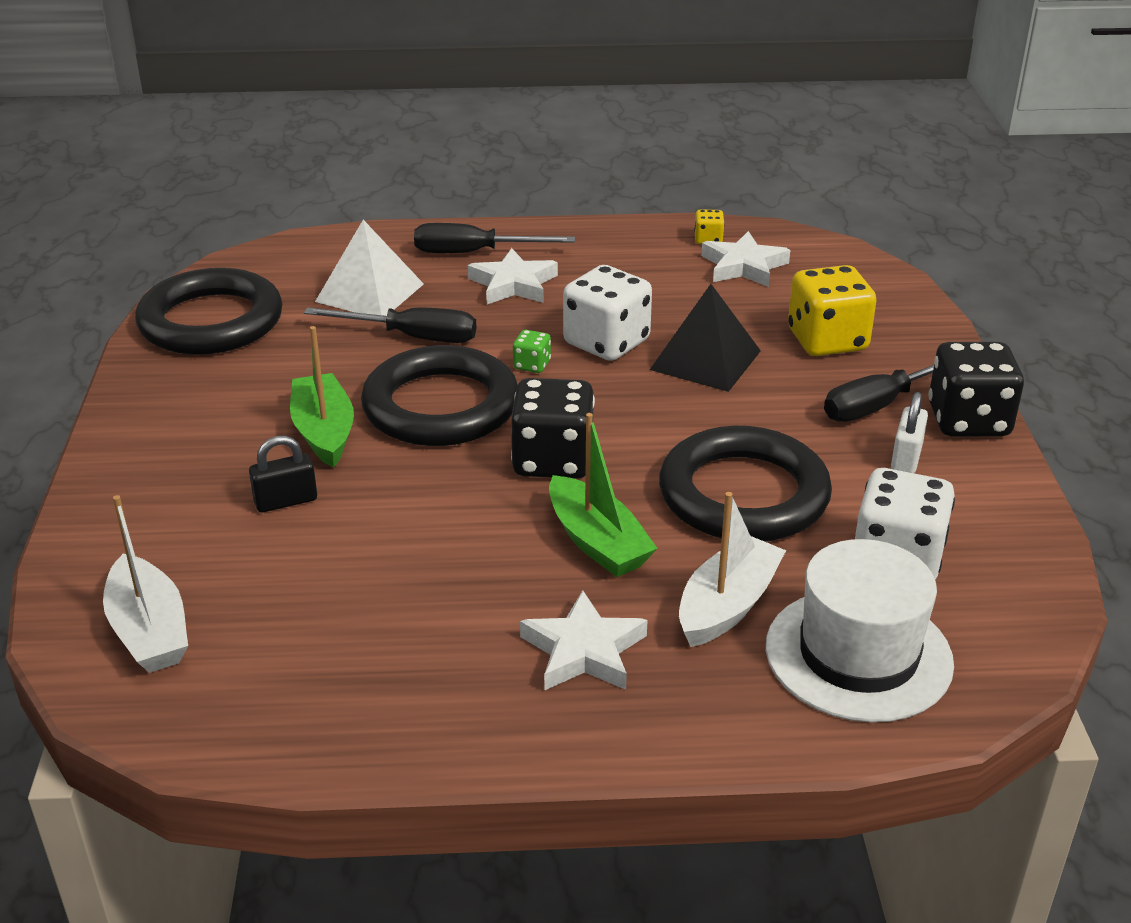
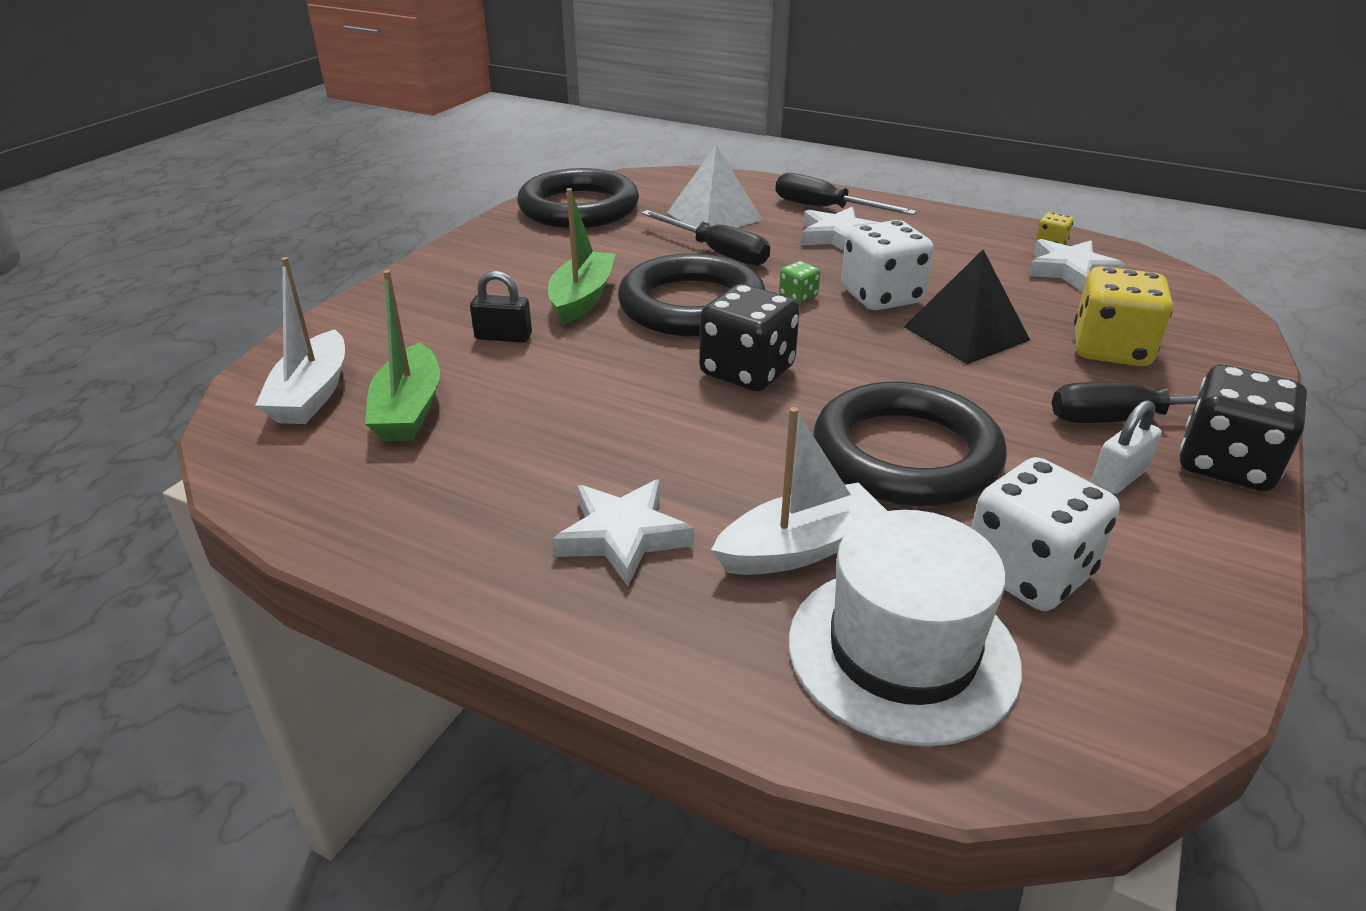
camera: 30 degrees right, 0 degrees up
green boat [549,413,658,577] -> green boat moved to [365,270,440,441]

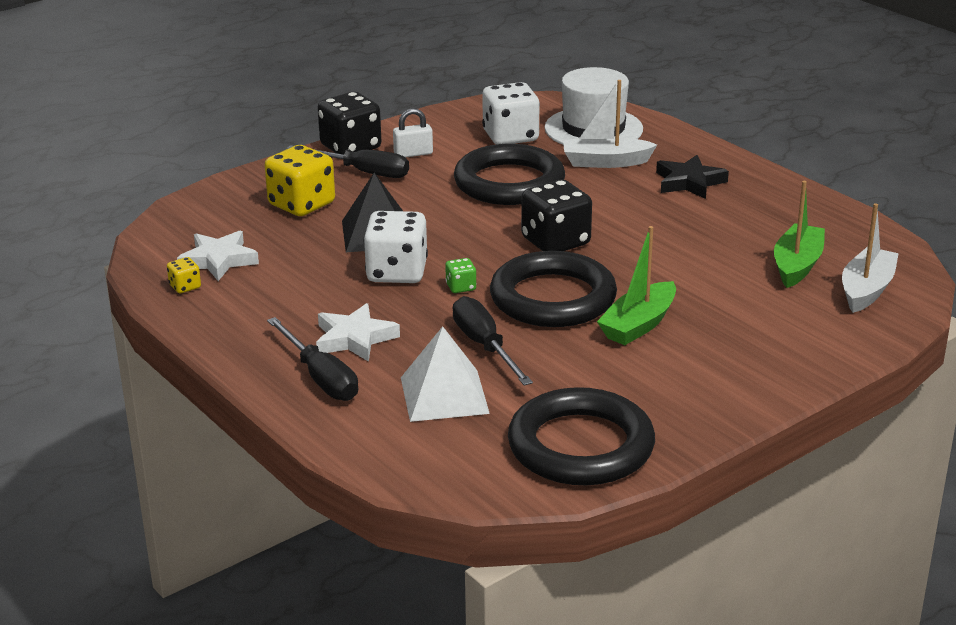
camera: 155 degrees left, 5 degrees down
black padlock [470,271,532,343] -> none
white star [552,479,694,586] -> black star [656,155,729,199]

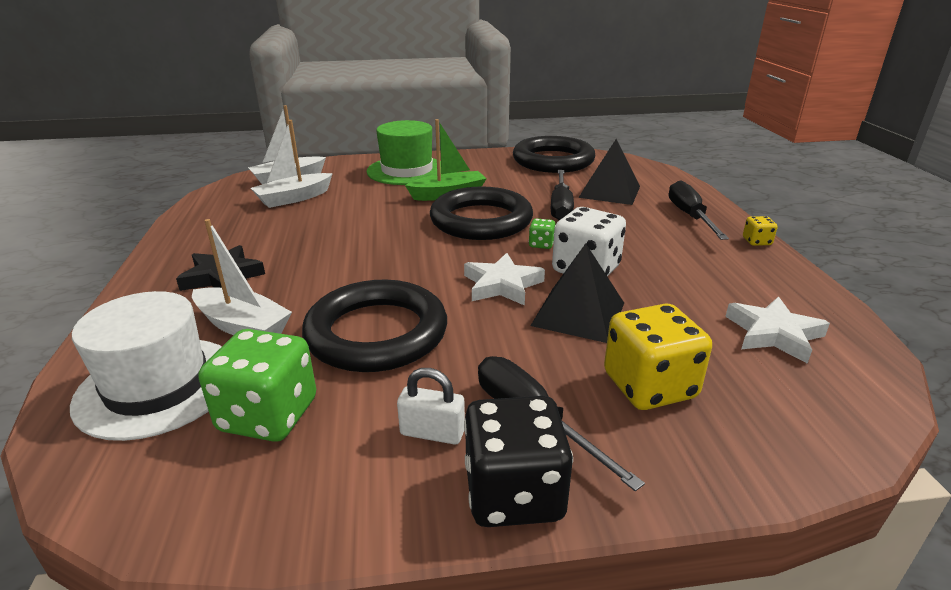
camera: 150 degrees left, 0 degrees up
yellow dice [167,257,201,293] -> yellow dice moved to [743,216,778,246]
white star [316,303,400,362] -> white star moved to [464,253,545,306]
white pyramid [401,326,490,422] -> black pyramid [578,139,640,205]
white dice [482,82,540,144] -> green dice [198,329,316,442]
black dice [521,180,592,251] -> none
green boat [774,181,825,288] -> white boat [251,120,333,208]
none -> green hat [367,120,441,185]

